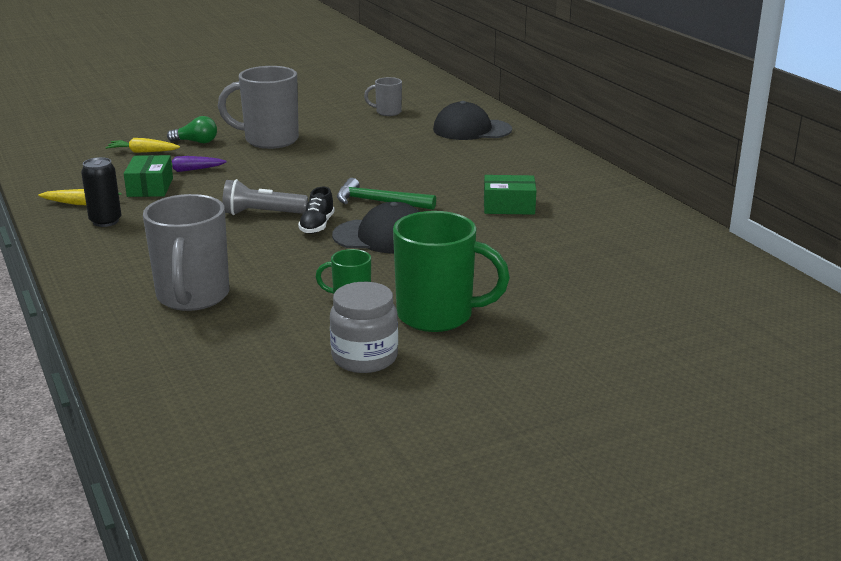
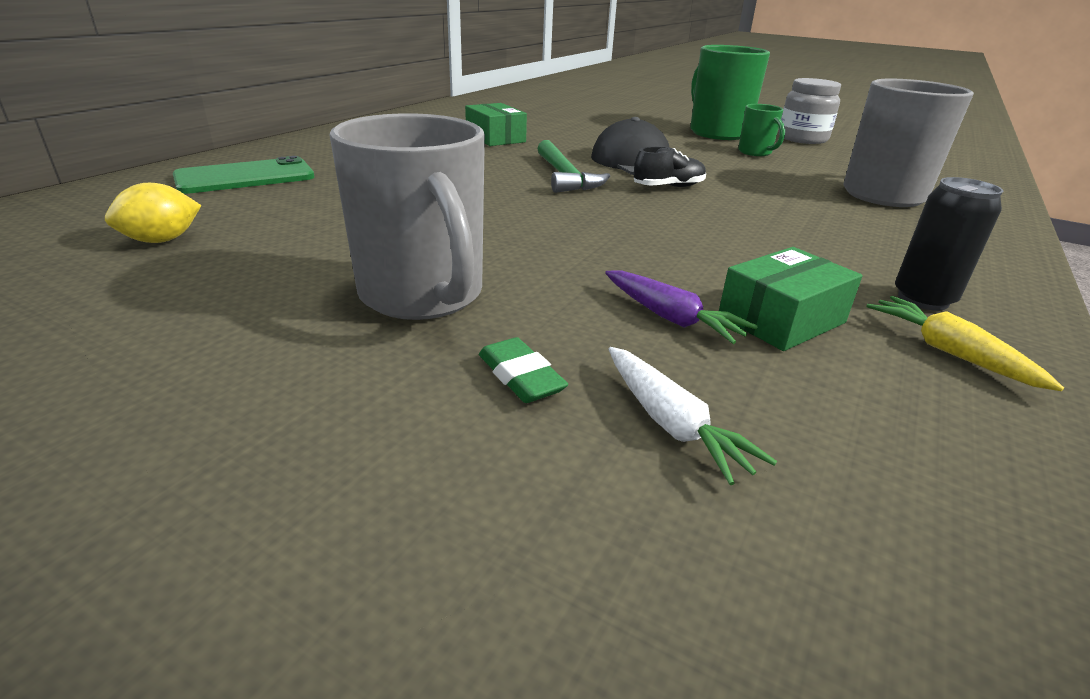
camera: 125 degrees left, 5 degrees up
yellow carrot [105,138,180,153] -> white carrot [609,347,777,485]
green light bulb [167,116,217,143] -> green eraser [479,337,568,403]
grey flashlight [222,179,308,215] -> none
grey mug [364,77,402,116] -> yellow lemon [105,183,201,243]
black cap [433,101,512,140] -> green phone [173,156,314,194]

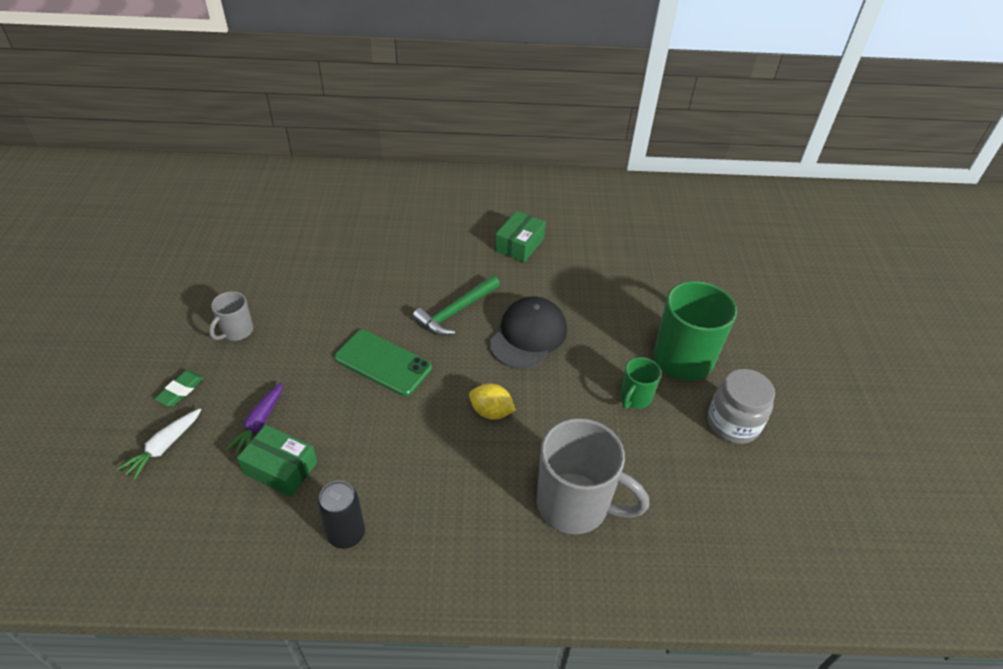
camera: 60 degrees right, 15 degrees up
yellow lemon [105,183,201,243] -> yellow lemon moved to [469,383,516,420]
green phone [173,156,314,194] -> green phone moved to [334,330,432,396]
grey mug [330,113,485,320] -> grey mug [209,291,253,341], size x0.51
black shoe [634,147,706,187] -> none
yellow carrot [866,296,1064,391] -> none

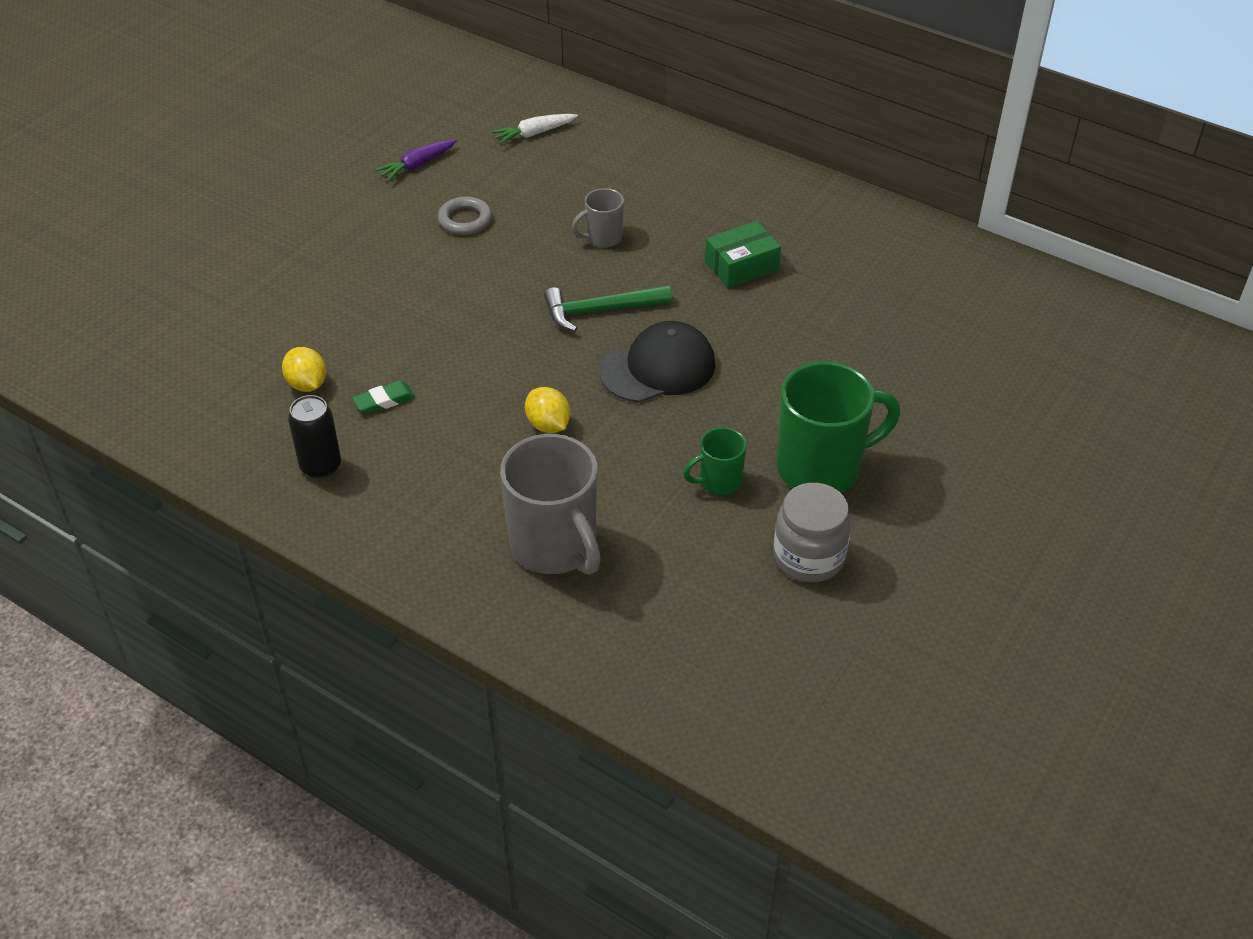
camera: 35 degrees right, 0 degrees up
white carrot [117,409,201,480] -> white carrot moved to [491,114,578,144]
green eraser [154,371,204,406] -> green eraser moved to [352,381,415,414]
grey mug [209,291,253,341] -> grey mug moved to [572,188,624,248]
purple carrot [225,383,283,454] -> purple carrot moved to [375,139,457,181]
green box [237,425,317,497] -> yellow lemon [282,347,326,392]
green phone [334,330,432,396] -> none
none -> grey ring [437,196,492,235]

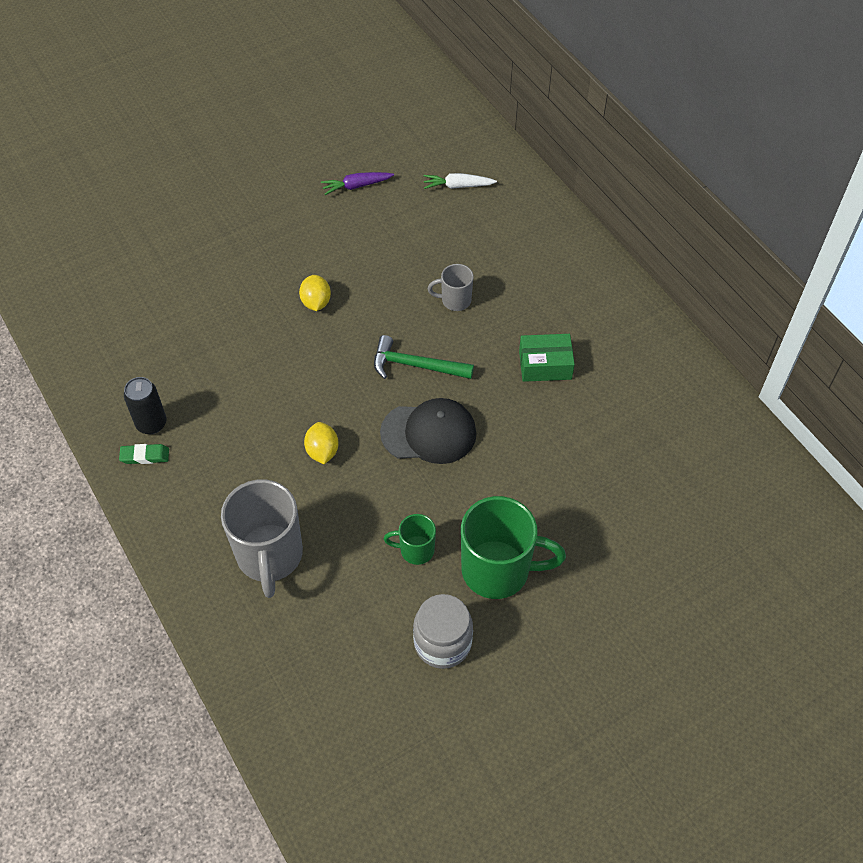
camera: 25 degrees right, 10 degrees up
yellow lemon [282,347,326,392] -> yellow lemon moved to [299,275,331,311]
green eraser [352,381,415,414] -> green eraser moved to [119,444,169,464]
grey ring [437,196,492,235] -> none

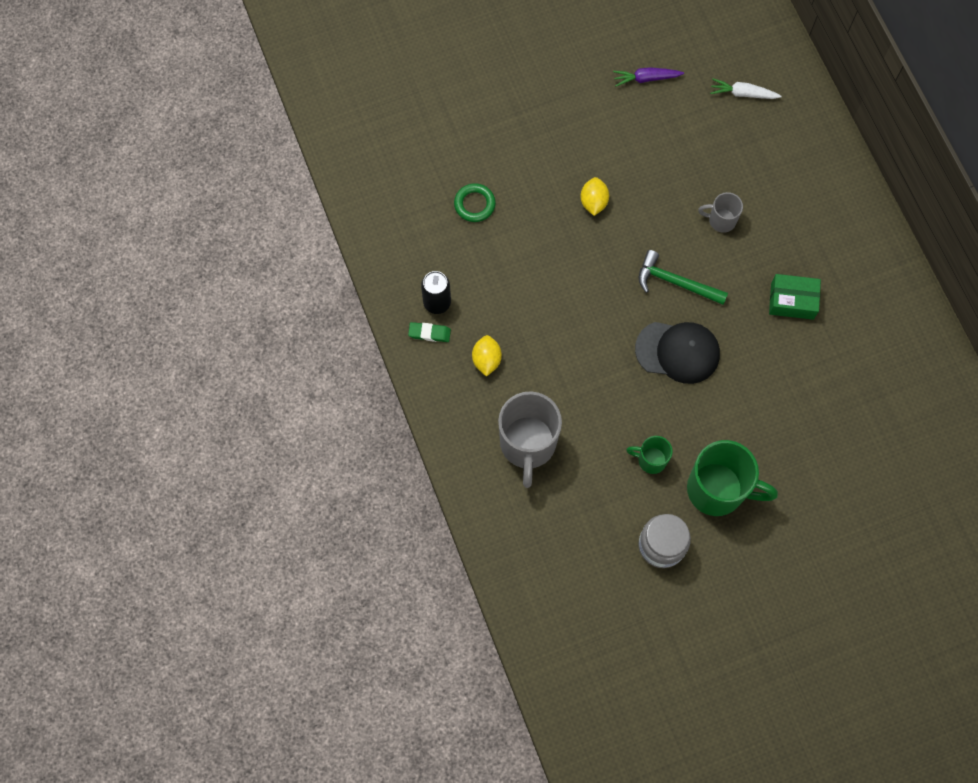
camera: 10 degrees right, 15 degrees up
yellow lemon [304,422,339,464] -> yellow lemon moved to [472,335,502,377]
none -> green ring [454,183,496,222]

